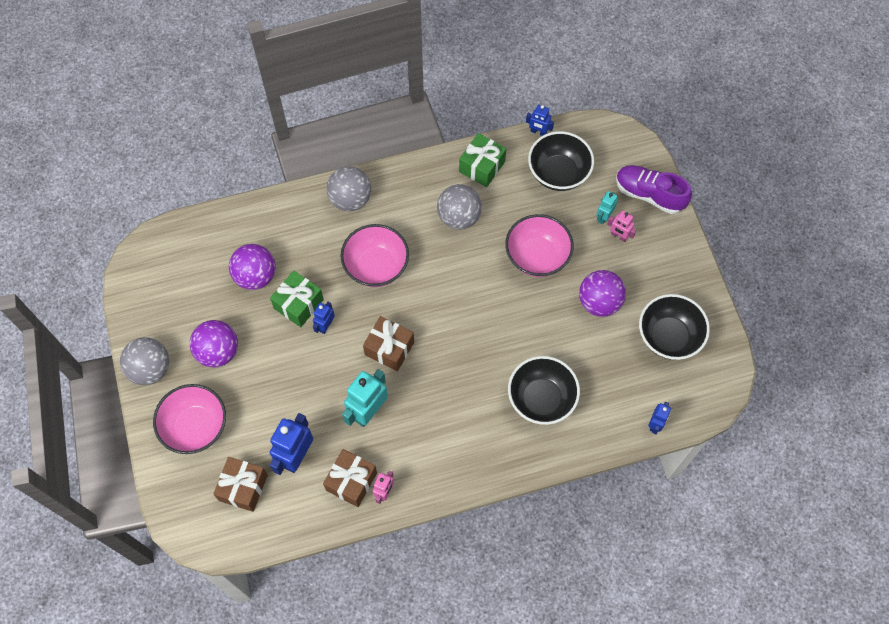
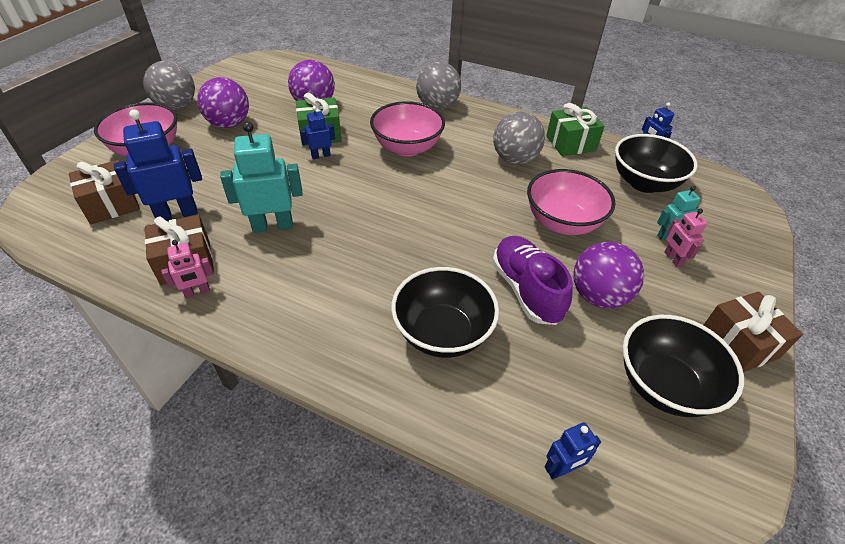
camera: 40 degrees right, 20 degrees down
brown gift [363,316,414,371] -> brown gift moved to [704,292,803,372]
purple shoe [616,165,692,214] -> purple shoe moved to [492,236,573,325]

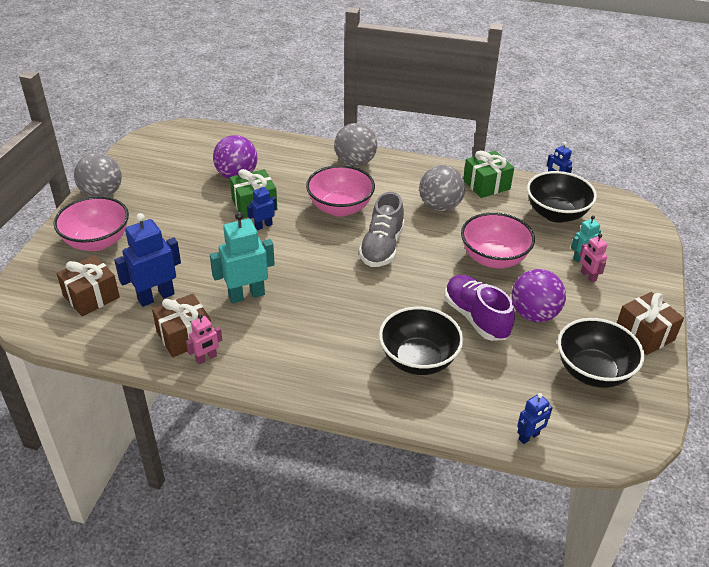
camera: 10 degrees left, 5 degrees down
purple ball [197,77,249,128] -> none
none -> grey shoe [359,192,404,267]

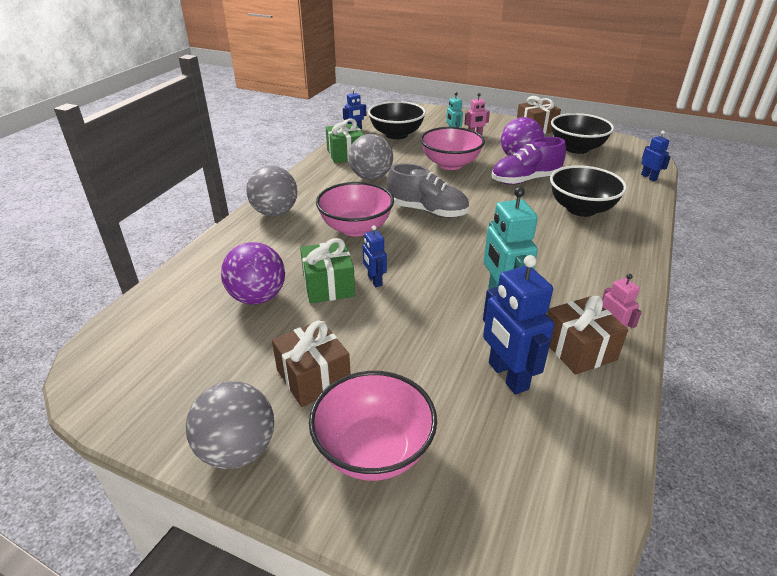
camera: 80 degrees left, 5 degrees down
brown gift [56,255,120,316] -> brown gift moved to [272,320,351,407]

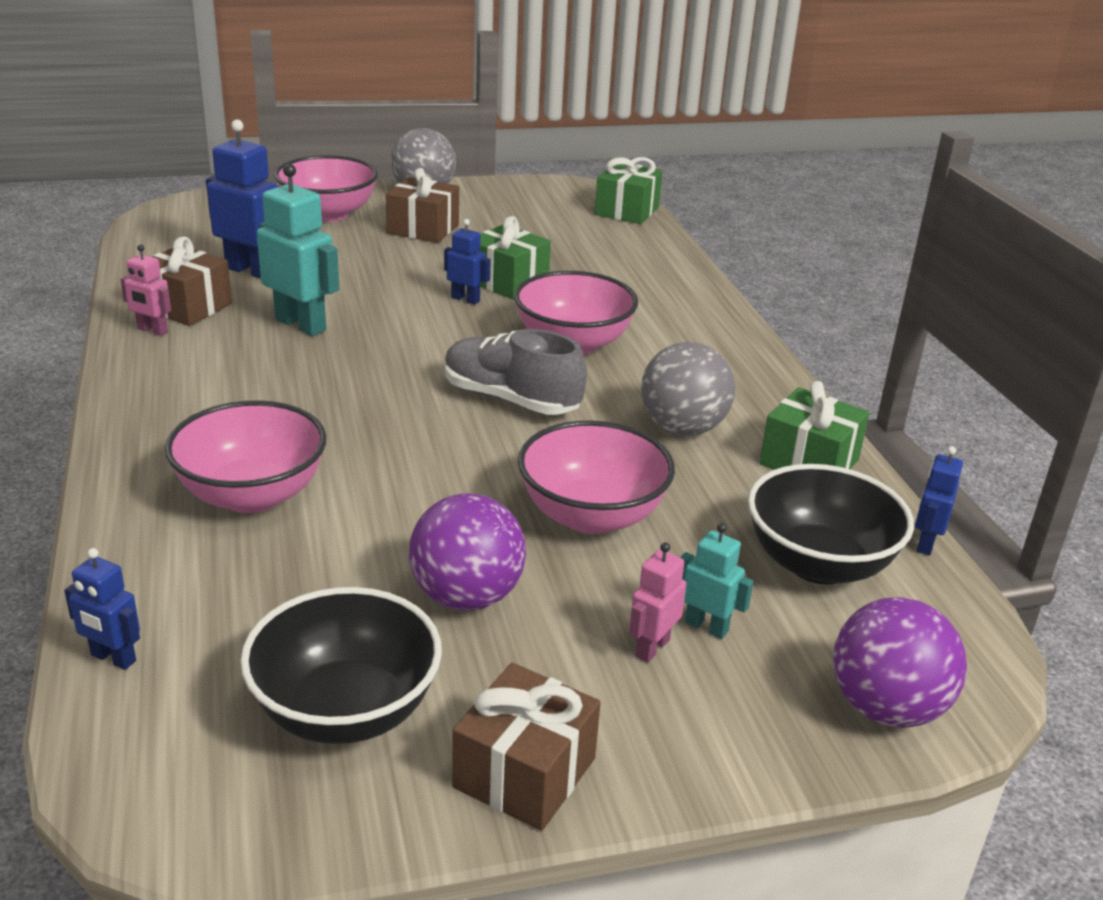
camera: 140 degrees right, 5 degrees down
purple ball [221,242,285,305] -> purple ball moved to [833,597,967,728]
grey ball [246,166,297,216] -> none
grey shoe [387,163,469,218] -> grey shoe turned 45 degrees clockwise [445,329,587,415]
purple shoe [491,137,566,185] -> none
black bowl [550,165,627,217] -> pink bowl [165,400,327,513]
none -> green gift [595,157,663,224]

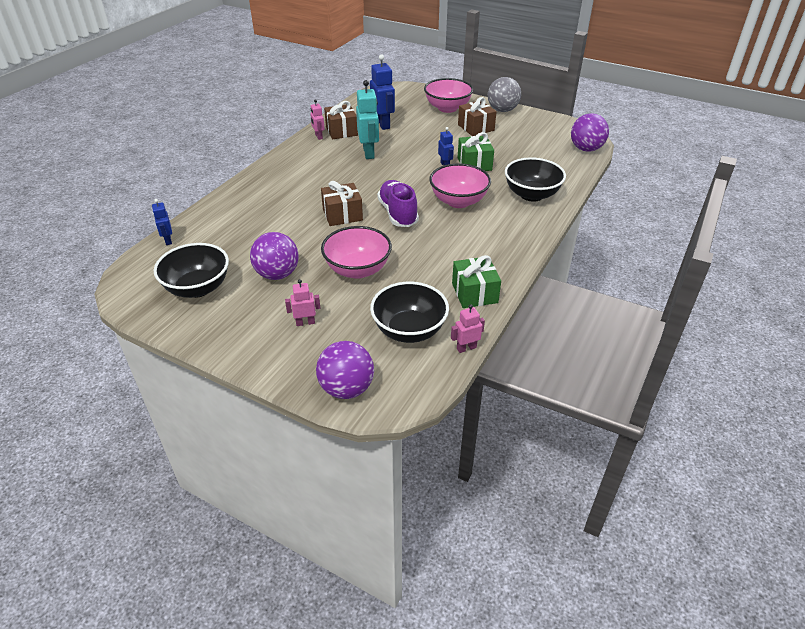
camera: 45 degrees right, 10 degrees up
pink bowl [165,400,327,513] -> none
grey shoe [445,329,587,415] -> purple shoe [377,180,419,227]
brown gift [452,663,601,831] -> brown gift moved to [321,181,363,226]
green gift [595,157,663,224] -> purple ball [571,113,609,152]
grey ball [641,342,735,436] -> none
turquoise robot [681,523,754,639] -> none
blue robot [915,446,963,555] -> pink robot [451,304,485,353]
none -> black bowl [505,157,566,202]

